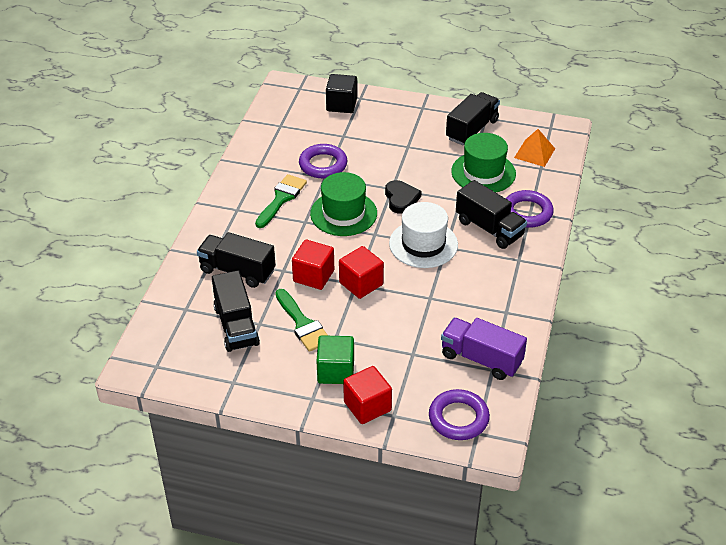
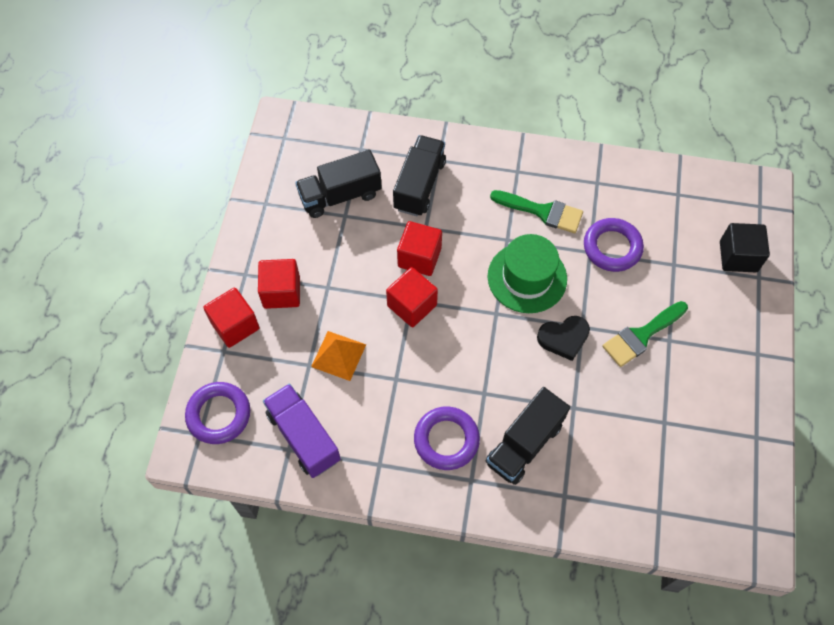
camera: 85 degrees right, 20 degrees up
green brush [275,289,328,352] -> green brush moved to [602,301,688,367]
green cube [317,335,354,384] -> red cube [258,259,300,309]
white hat [389,202,458,268] -> none
purple truck [441,318,527,380] -> purple truck turned 60 degrees counterclockwise [263,384,341,478]
black truck [446,92,500,145] -> none
green hat [451,133,516,193] -> none
purple ring [506,190,554,228] -> purple ring moved to [414,406,480,470]
orange pyramid [514,129,555,167] -> orange pyramid moved to [311,331,366,381]

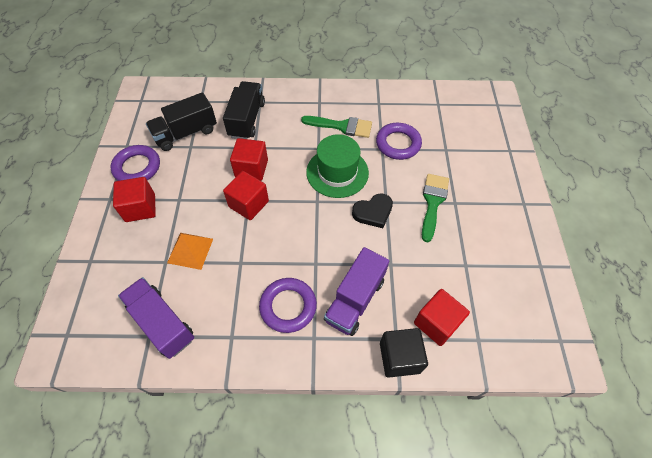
camera: 10 degrees left, 5 degrees down
purple ring [185,382,250,444] -> purple ring moved to [110,145,160,181]
red cube [204,288,260,348] -> red cube moved to [414,289,470,346]
black truck [486,387,570,485] -> purple truck [324,247,389,336]
green brush [602,301,688,367] -> green brush turned 150 degrees clockwise [422,174,449,242]
black cube [720,223,770,272] -> black cube moved to [380,328,428,378]

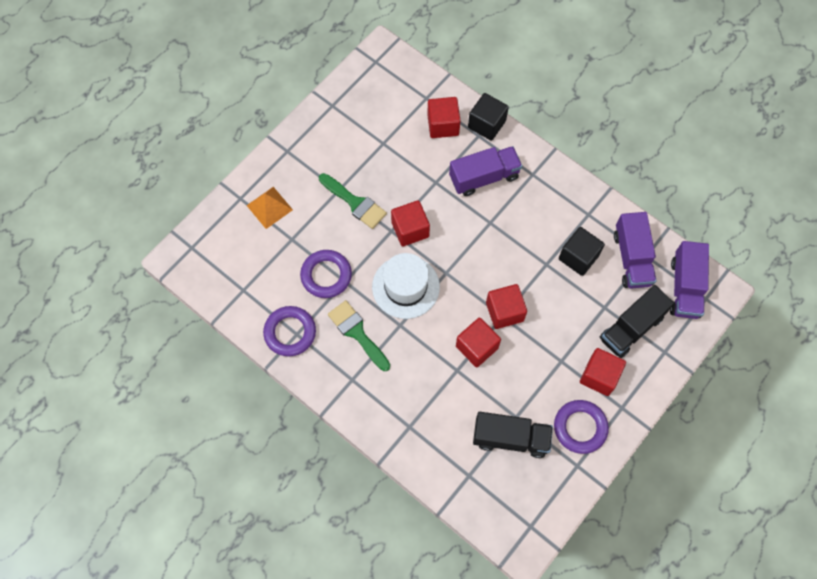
camera: 140 degrees left, 10 degrees up
orange pyramid [167,233,213,270] -> orange pyramid moved to [246,187,293,229]
black truck [223,81,265,139] -> black truck moved to [600,285,674,358]
purple ring [259,278,317,333] -> purple ring moved to [263,306,316,356]
green hat [306,134,369,198] -> white hat [372,253,440,319]
black heart [352,193,393,228] -> red cube [391,200,430,247]
green brush [422,174,449,242] -> green brush turned 105 degrees counterclockwise [319,173,387,229]
none -> black cube [559,227,605,276]
none -> purple truck [670,241,709,319]

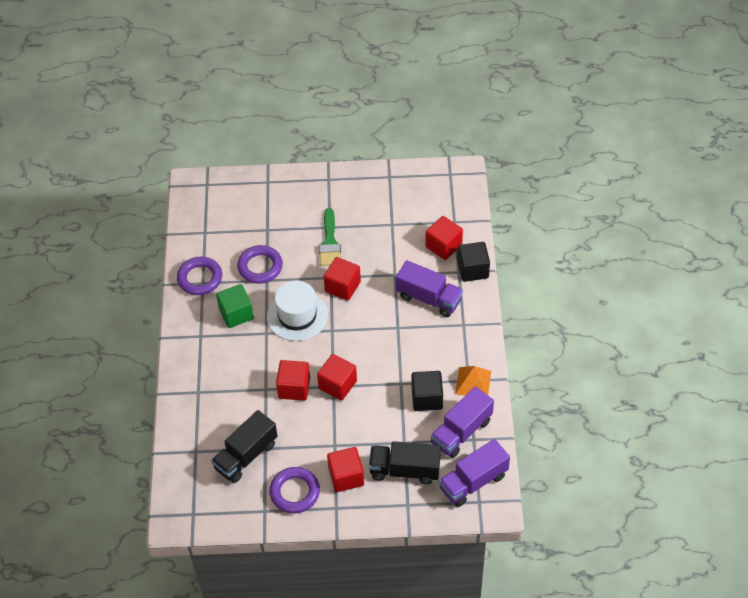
camera: 50 degrees right, 15 degrees down
orange pyramid [246,187,293,229] -> orange pyramid moved to [455,366,491,396]
green brush [328,300,390,371] -> green cube [216,284,254,328]
black truck [473,412,553,458] -> black truck turned 75 degrees clockwise [211,410,278,483]

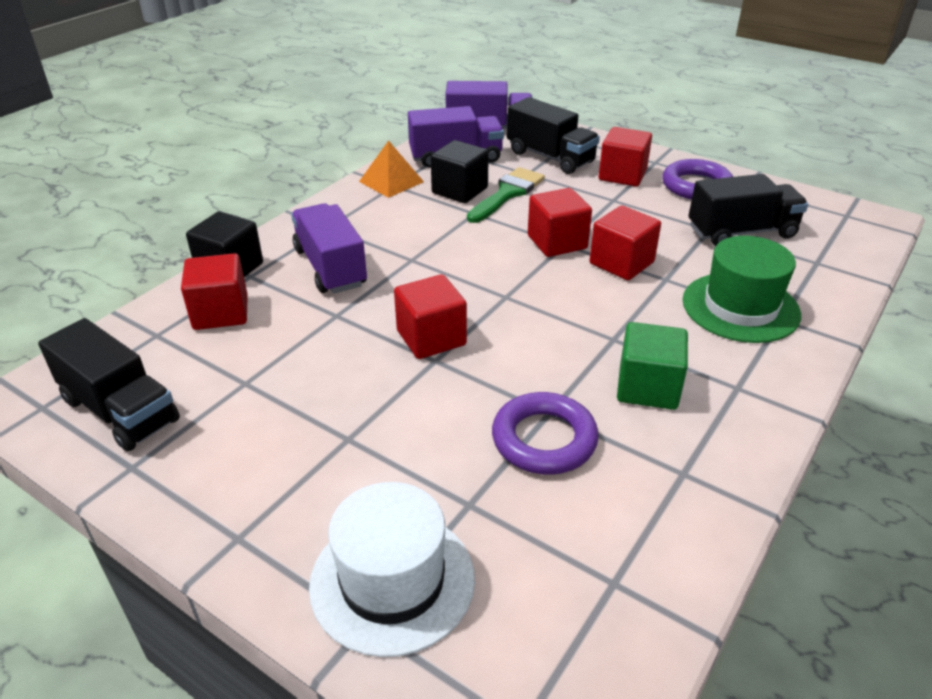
camera: 145 degrees left, 15 degrees down
purple ring [177,257,222,295] -> none
white hat [267,281,328,341] -> white hat moved to [309,482,475,657]
green brush [319,208,341,266] -> green brush moved to [467,167,545,223]
none -> black truck [38,318,180,451]
none -> green hat [683,236,801,343]

